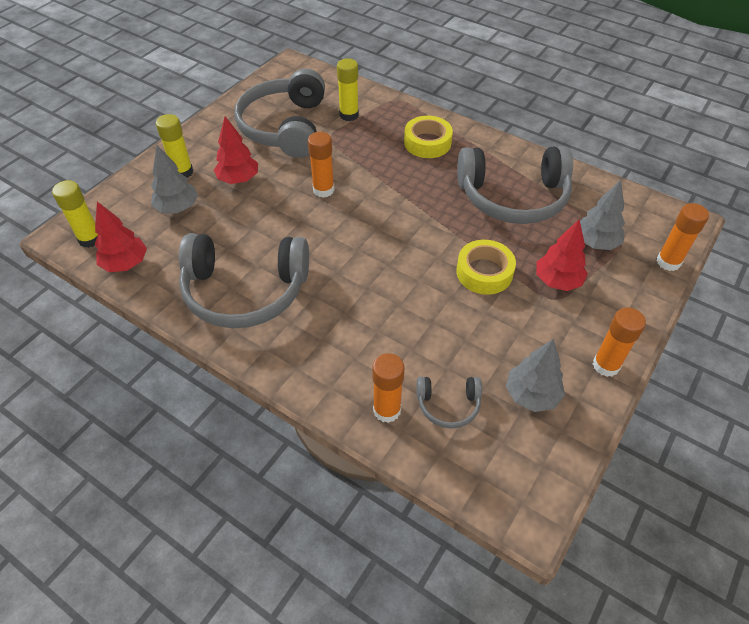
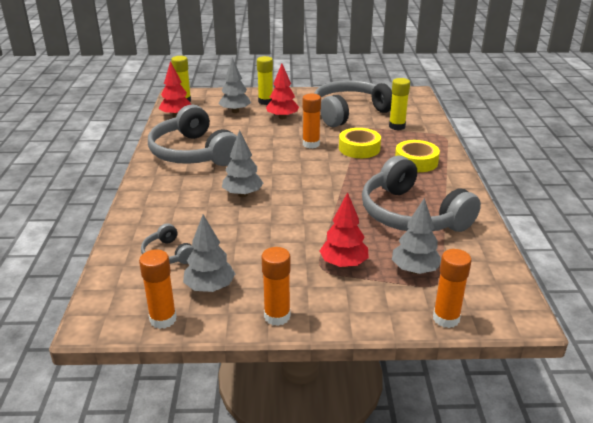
camera: 55 degrees right, 20 degrees down
orange glue stick [372,353,405,423] -> orange glue stick moved to [139,249,177,329]
yellow tape [456,240,516,295] -> yellow tape moved to [339,128,381,158]
none -> grey tree [222,130,264,197]

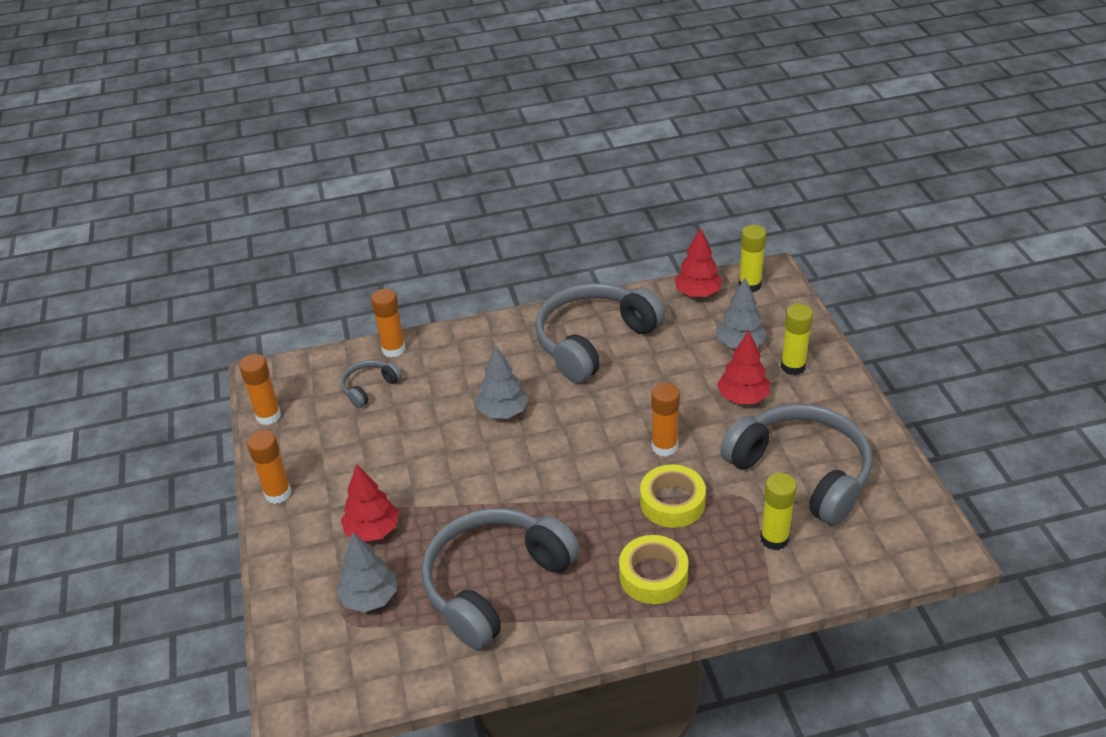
camera: 80 degrees right, 10 degrees up
grey tree [183,214,235,292] -> none
orange glue stick [433,249,472,328] -> orange glue stick moved to [371,289,406,357]

